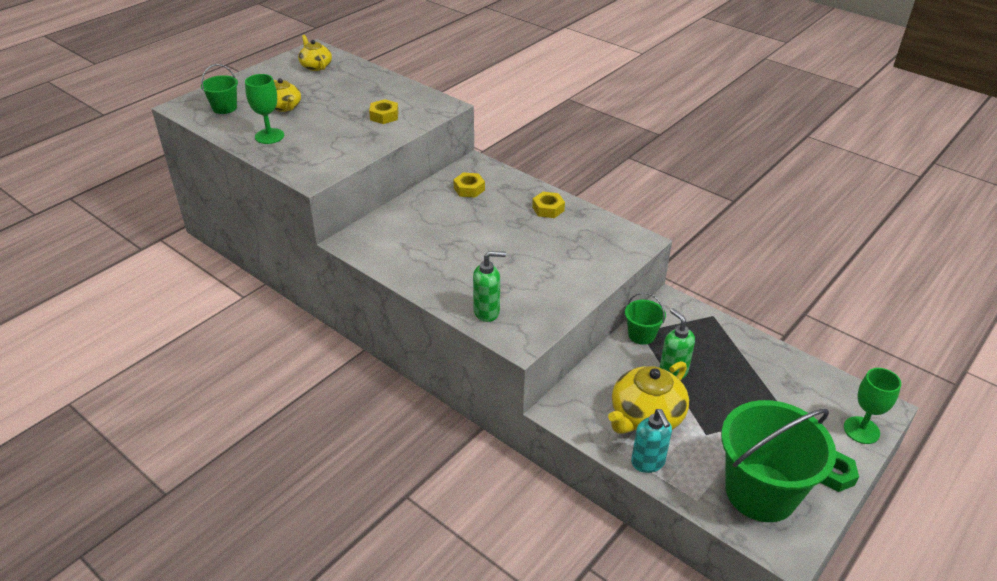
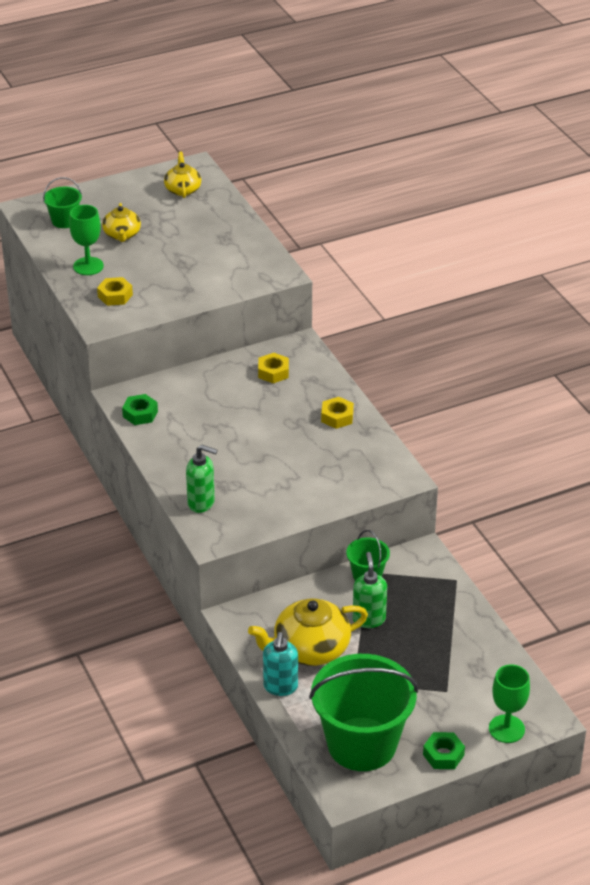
camera: 25 degrees right, 0 degrees up
yellow nut [369,99,399,124] -> yellow nut moved to [97,277,133,306]
none -> green nut [122,394,158,425]

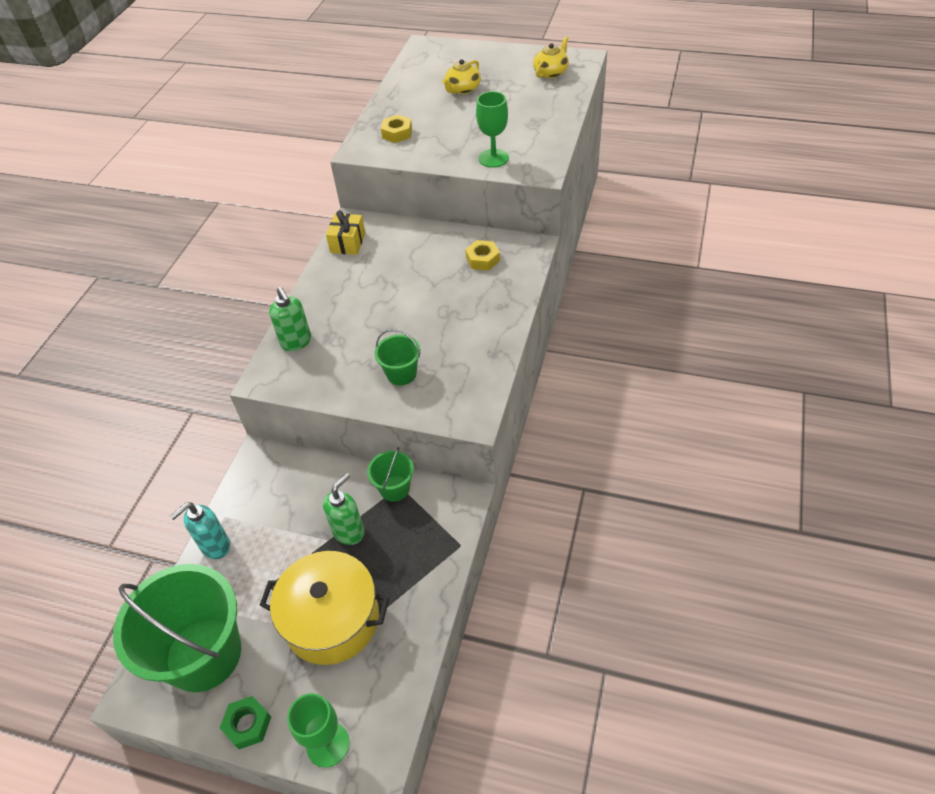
camera: 45 degrees right, 10 degrees up
green bucket [43,177,82,228] -> green bucket moved to [375,329,421,385]
green goblet [69,205,104,275] -> green goblet moved to [476,91,509,168]
green nut [122,394,158,425] -> yellow gift [326,210,365,255]
yellow teapot [248,598,368,666] -> none
yellow nut [321,397,354,429] -> none
none -> yellow pot [259,551,389,665]

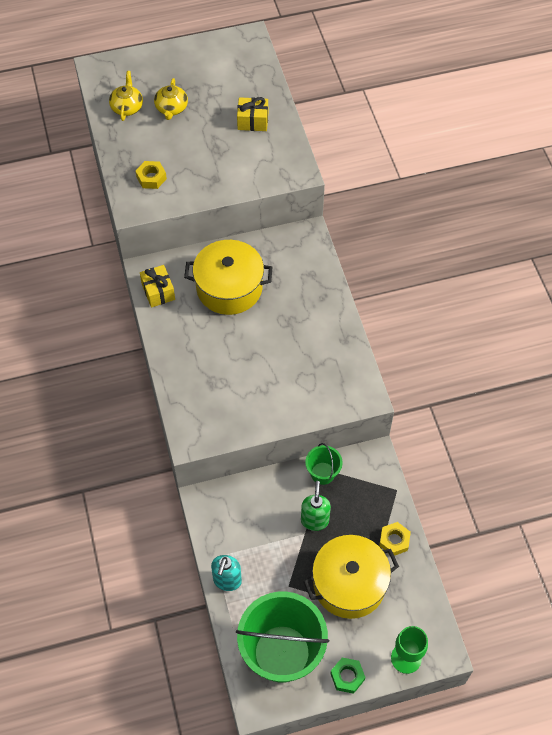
camera: 35 degrees left, 10 degrees up
green soap dispenser [269,287,311,351] -> none
green bucket [375,329,421,385] -> none
yellow nut [465,240,500,271] -> yellow nut moved to [379,522,411,556]
green goblet [476,91,509,168] -> none
yellow teapot [533,36,569,78] -> yellow teapot moved to [109,71,143,121]
none -> yellow pot [184,240,272,315]
none -> yellow gift [237,97,268,131]

